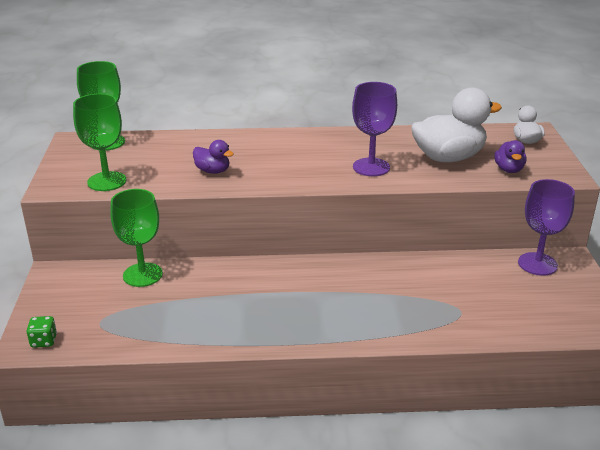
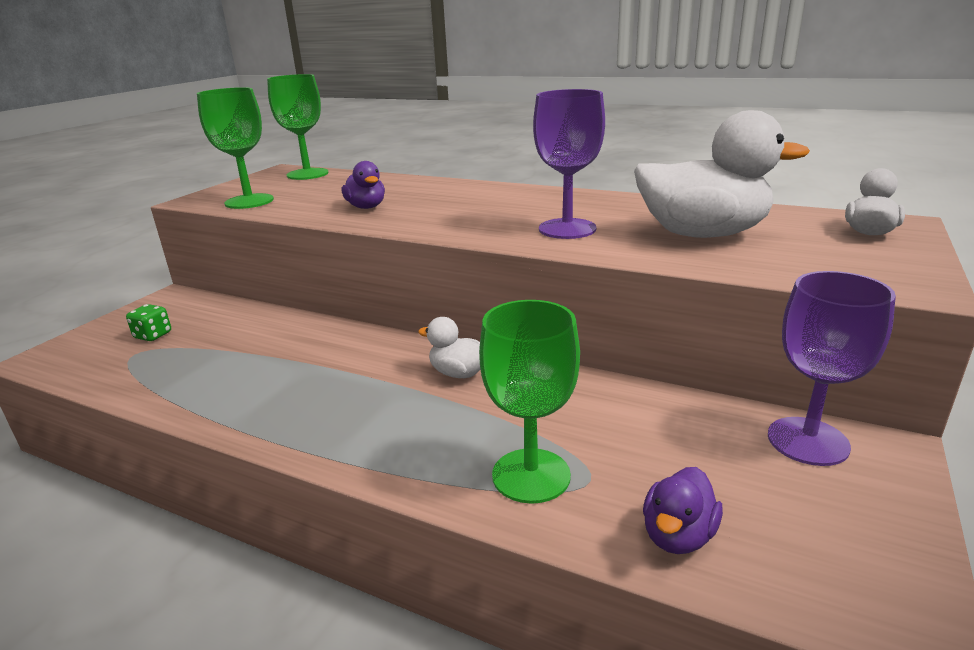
camera: 30 degrees right, 5 degrees down
green dice [27,316,57,348] -> green dice moved to [126,304,171,341]
green goblet [110,189,163,287] -> green goblet moved to [479,300,580,504]
purple duck [494,140,526,173] -> purple duck moved to [643,467,723,554]
none -> white duck [418,317,480,378]

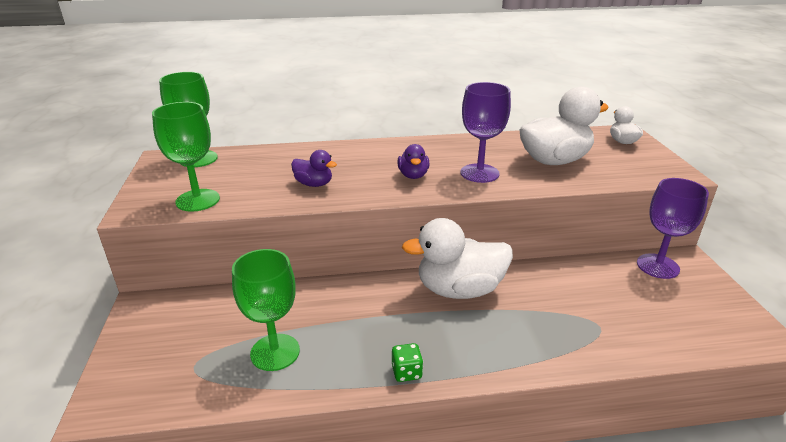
camera: 35 degrees left, 5 degrees up
green dice [126,304,171,341] -> green dice moved to [392,343,423,382]
white duck [418,317,480,378] -> white duck [402,218,513,299], size x2.02
green goblet [479,300,580,504] -> green goblet moved to [232,249,300,371]
purple duck [643,467,723,554] -> purple duck moved to [397,144,430,179]

